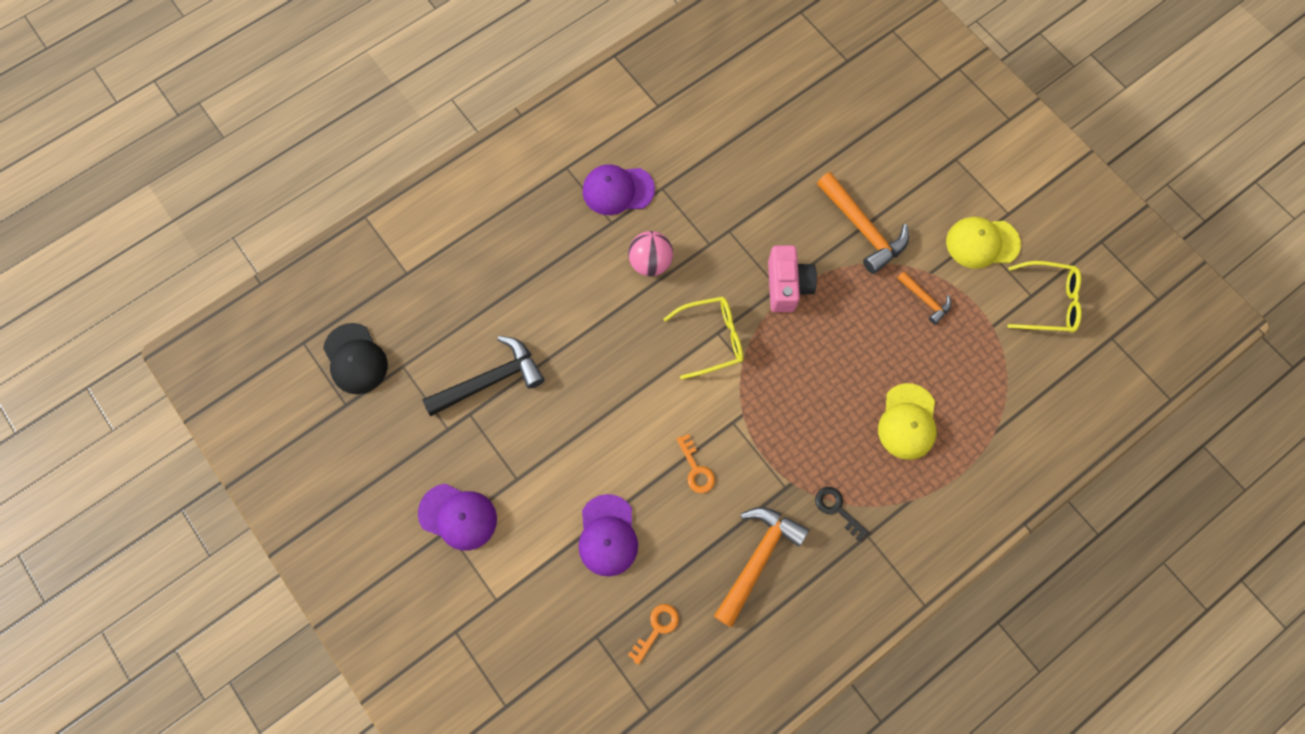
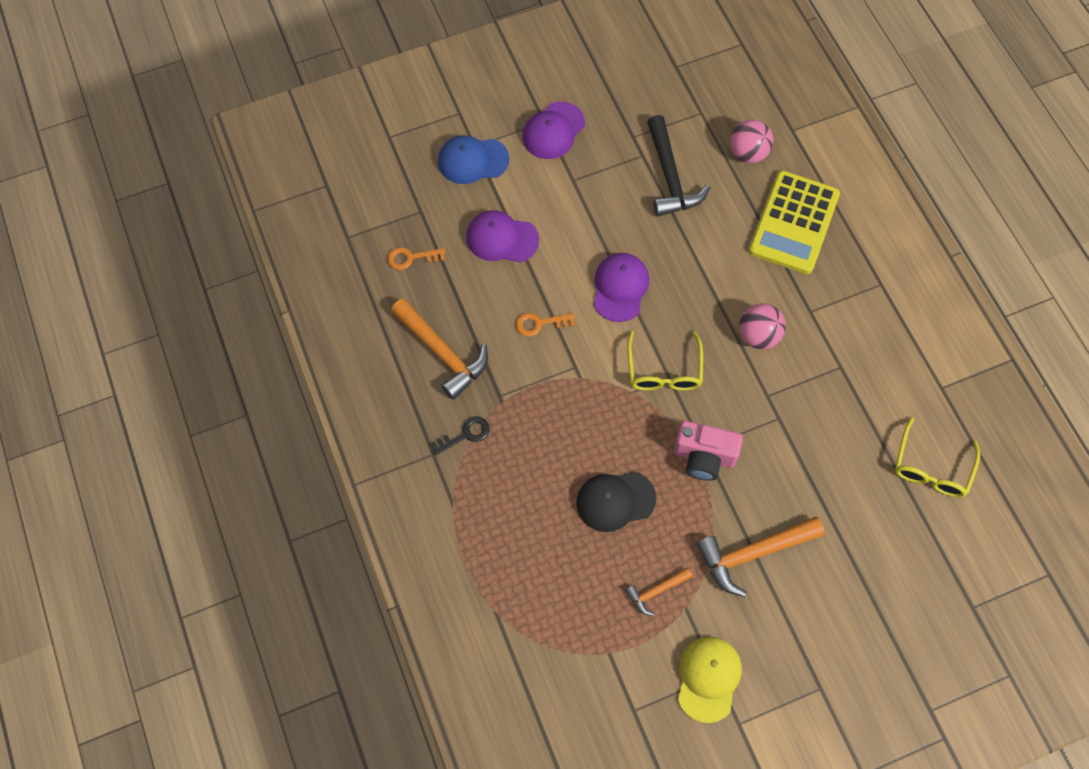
camera: 105 degrees right, 5 degrees down
black cap [323,323,388,394] -> black cap moved to [576,471,656,532]
purple cap [583,164,655,215] -> purple cap moved to [594,253,649,322]
orange key [628,604,679,665] -> orange key turned 120 degrees clockwise [387,247,445,270]
yellow cap [878,383,937,460] -> none
yellow glasses [1007,261,1082,333] -> yellow glasses moved to [895,417,980,497]
none -> blue cap [438,135,509,184]
none -> pink ball [730,119,774,163]
none -> yellow calculator [749,170,840,274]

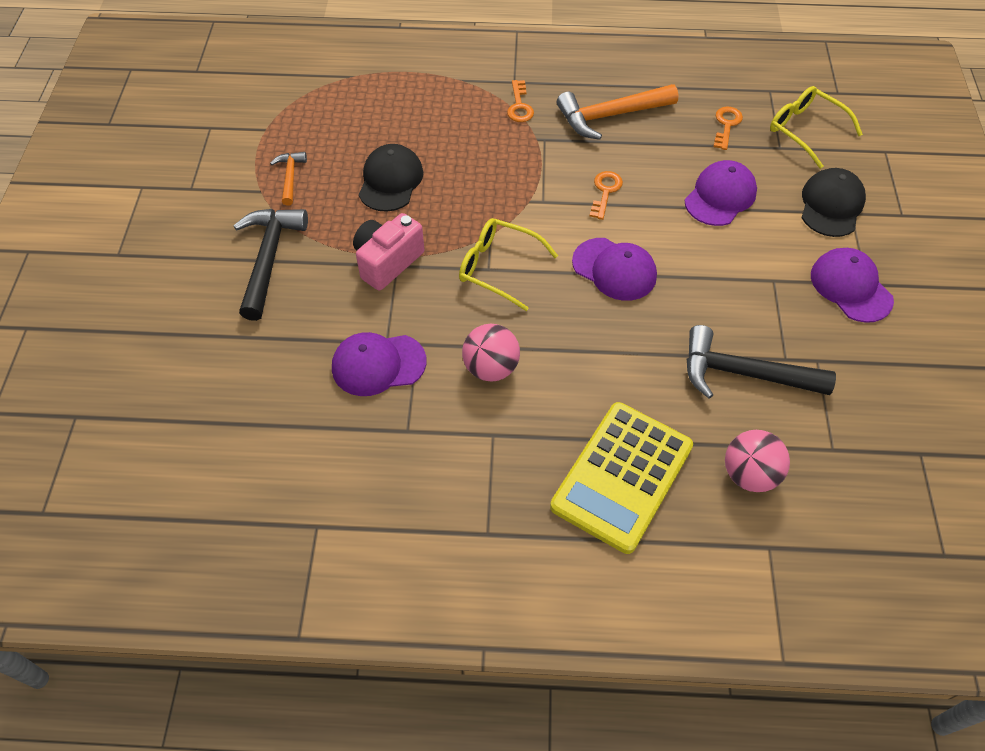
camera: 115 degrees right, 10 degrees down
black key [430,416,490,455] -> orange key [507,80,534,122]
blue cap [438,135,509,184] -> black cap [801,168,866,237]
yellow cap [678,637,742,723] -> none
orange hammer [696,517,825,597] -> black hammer [234,209,308,321]
yellow calculator [749,170,840,274] -> yellow calculator turned 105 degrees counterclockwise [550,402,693,554]
yellow glasses [895,417,980,497] -> yellow glasses moved to [770,86,863,169]
none -> purple cap [332,332,426,396]

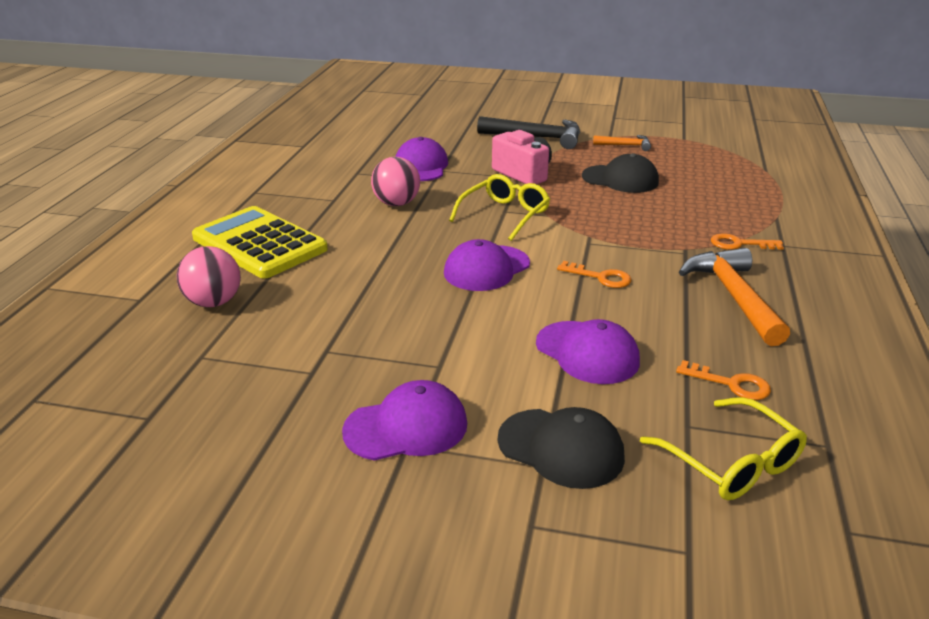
camera: 100 degrees right, 25 degrees down
black hammer [687,325,836,399] -> none
yellow glasses [770,86,863,169] -> yellow glasses turned 90 degrees clockwise [640,397,807,500]

